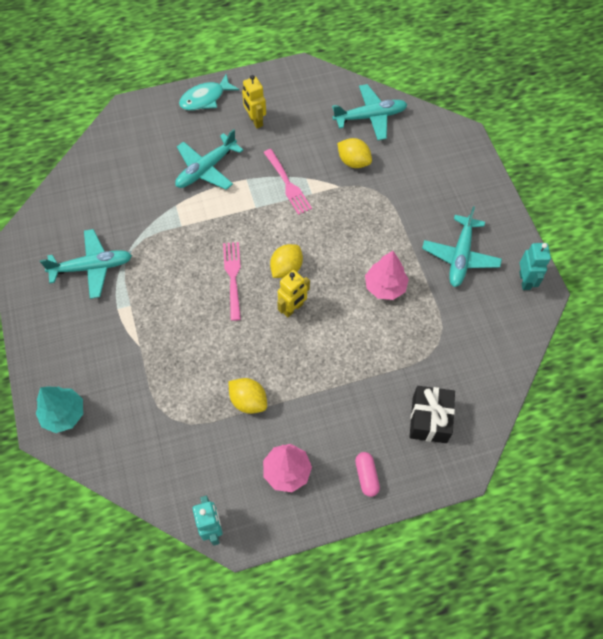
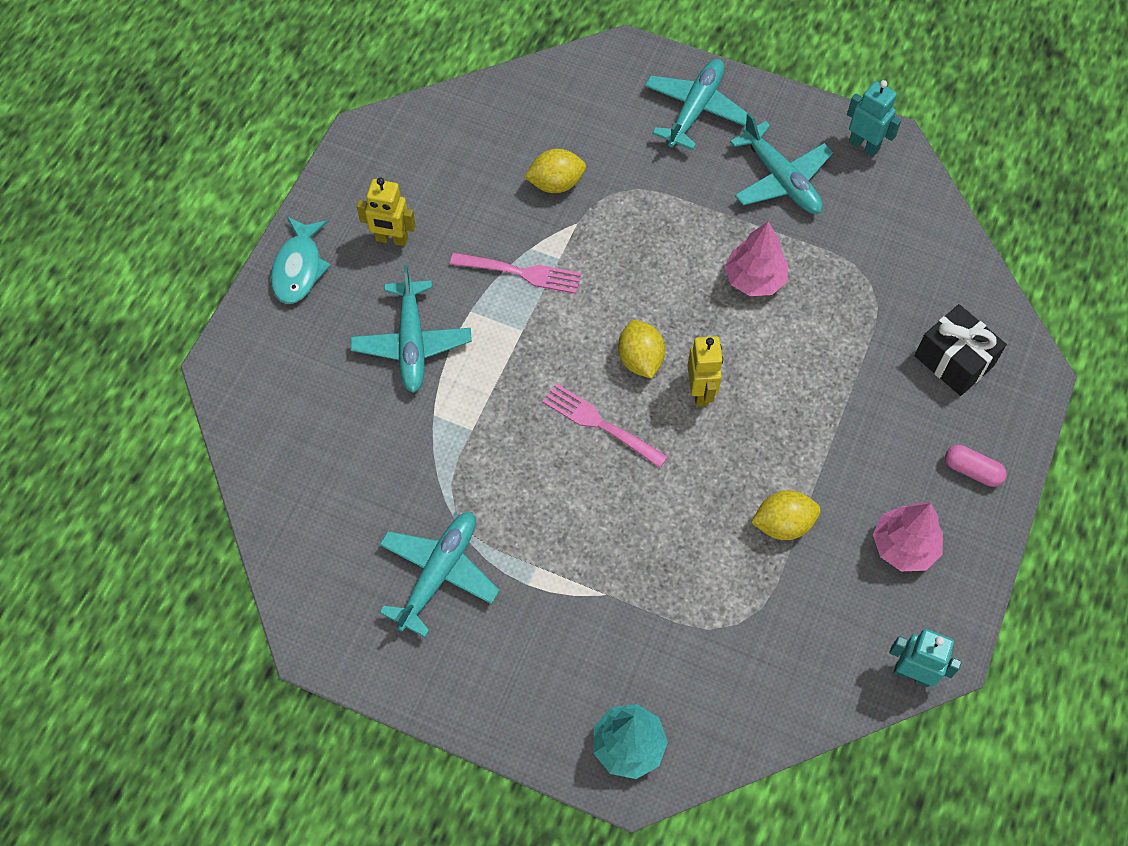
camera: 50 degrees left, 0 degrees up
turquoise plane [332,84,408,140] -> turquoise plane moved to [645,59,747,150]

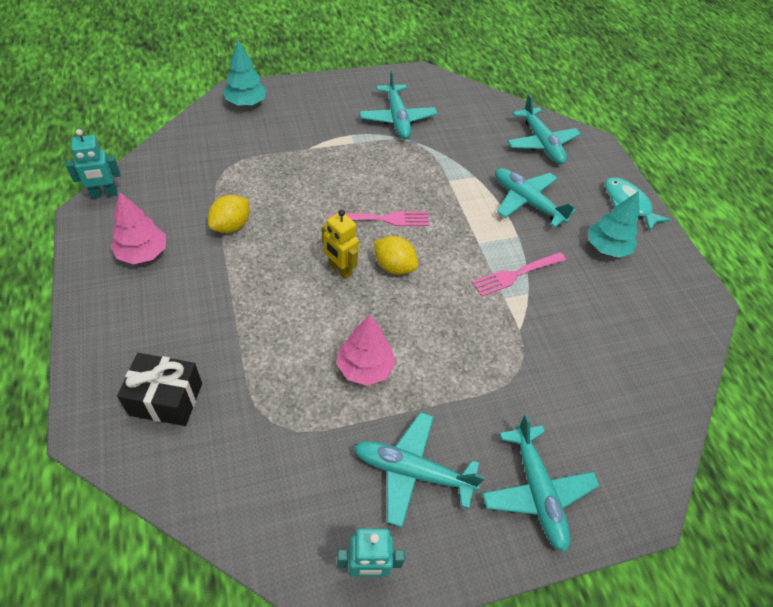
camera: 135 degrees right, 10 degrees down
yellow robot [357,178,416,246] -> turquoise tree [588,191,640,258]
yellow lemon [524,149,586,193] -> none
pink capsule [945,445,1006,487] -> none
none -> turquoise plane [507,94,581,164]

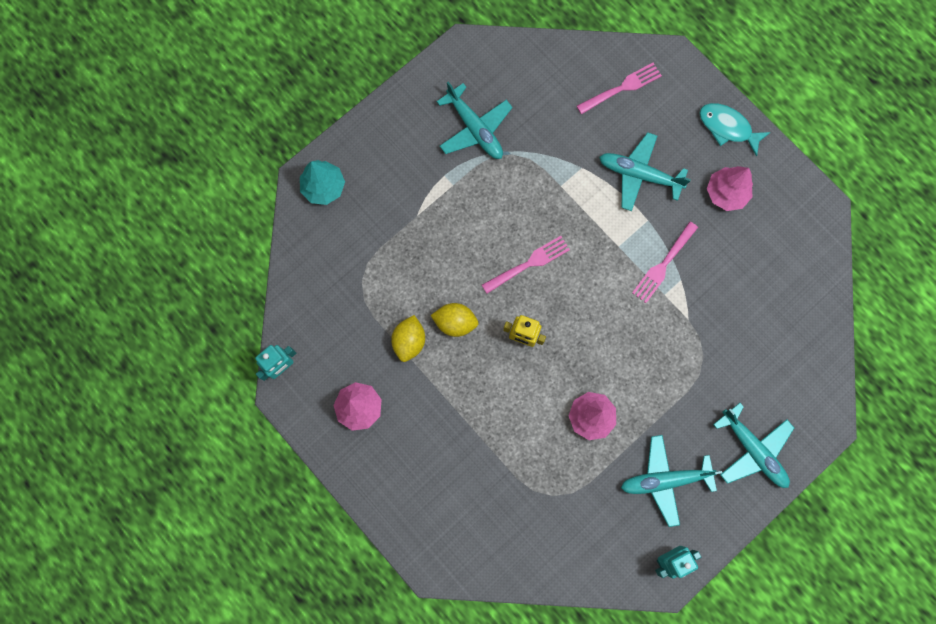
camera: 20 degrees left, 25 degrees up
black gift [117,353,202,426] -> none
yellow lemon [374,236,418,275] -> yellow lemon moved to [431,303,478,337]
turquoise plane [507,94,581,164] -> pink fork [577,63,662,114]
turquoise tree [588,191,640,258] -> pink tree [707,166,753,211]

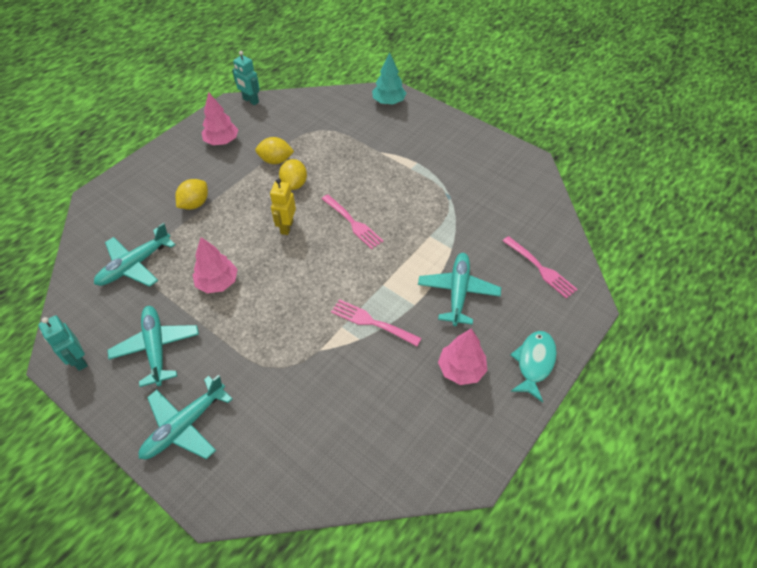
camera: 80 degrees right, 25 degrees down
turquoise plane [437,81,513,159] -> turquoise plane moved to [94,223,175,287]
none -> yellow lemon [175,179,208,210]

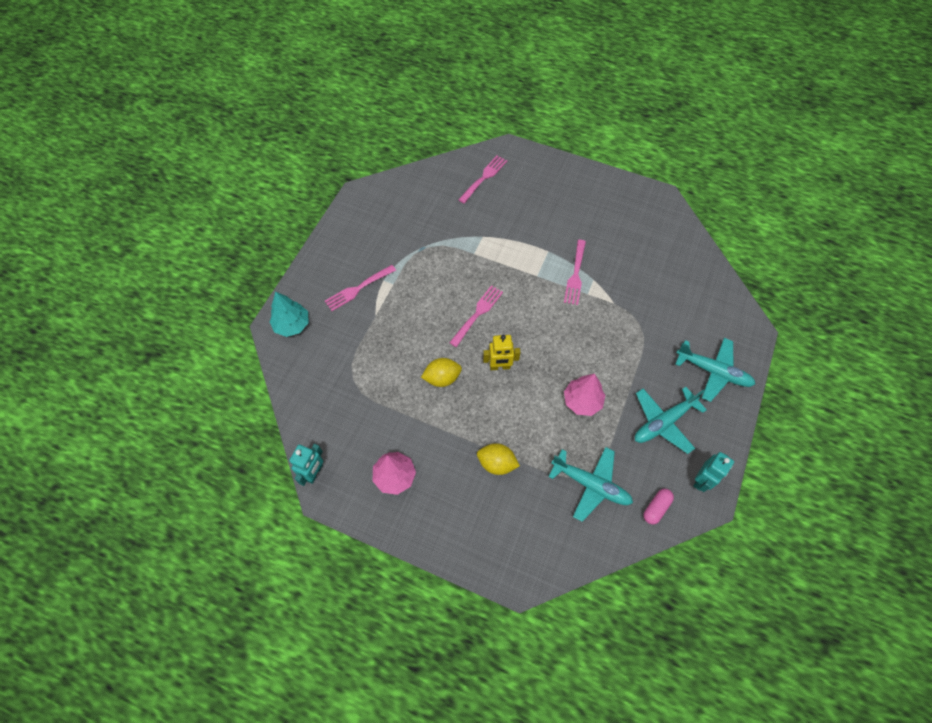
camera: 105 degrees left, 10 degrees up
yellow lemon [255,137,294,164] -> none
turquoise plane [418,253,501,326] -> none
pink tree [438,328,487,385] -> none
turquoise fish [510,331,557,402] -> none
none -> pink fork [325,265,396,311]
none -> pink capsule [643,489,674,525]

